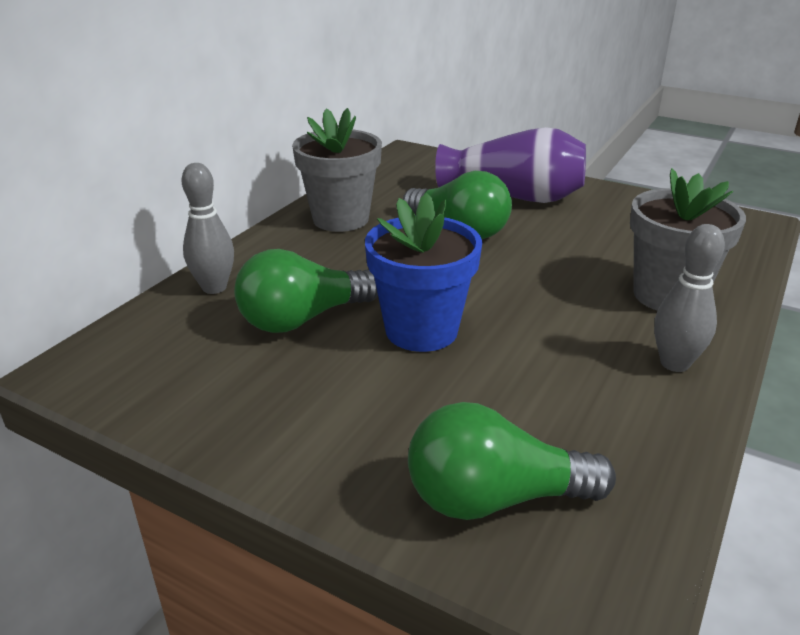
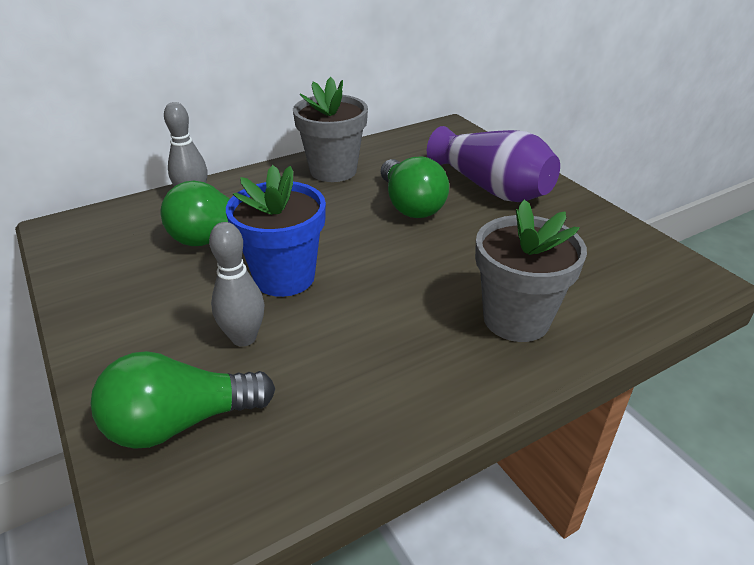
camera: 30 degrees right, 5 degrees up
green light bulb [408,402,616,520] -> green light bulb turned 45 degrees counterclockwise [90,351,275,449]
grey bowling pin [654,224,725,372] -> grey bowling pin moved to [209,222,265,347]

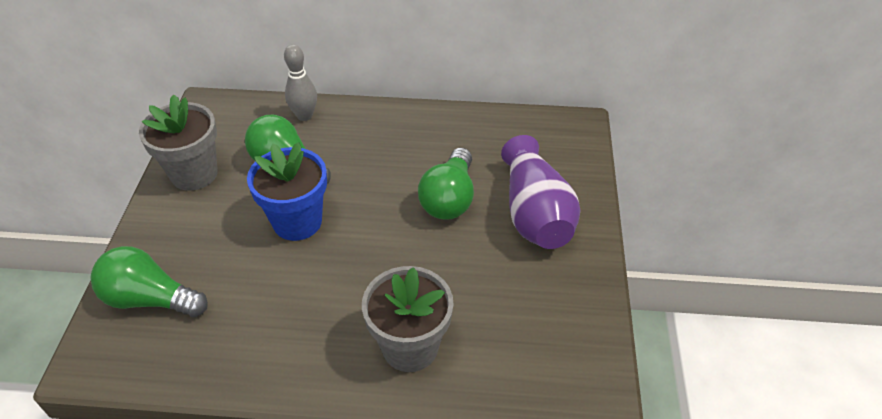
camera: 35 degrees right, 10 degrees up
grey bowling pin [209,222,265,347] -> none
grey flower pot [293,77,368,182] -> grey flower pot moved to [139,94,218,191]

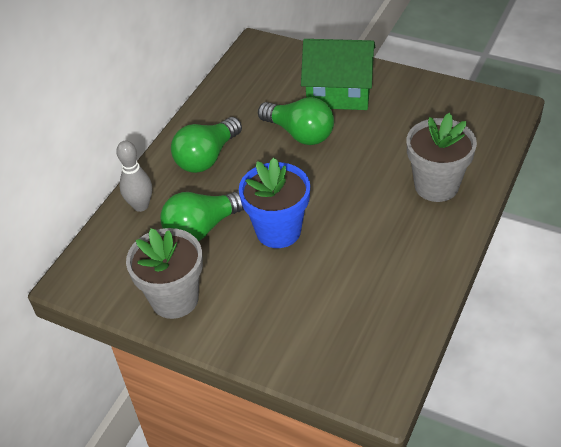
camera: 65 degrees left, 0 degrees up
green light bulb [91,246,208,317] -> green light bulb moved to [171,117,242,173]
purple vase [501,135,580,249] -> green house [301,39,375,110]

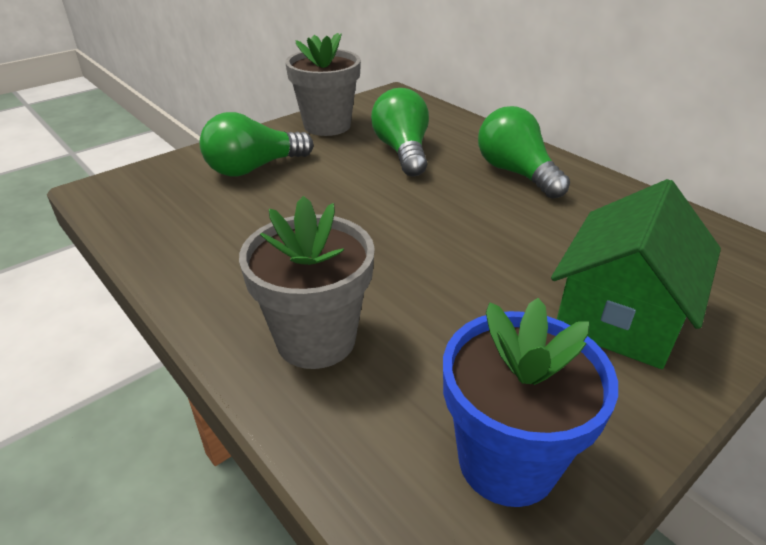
camera: 110 degrees right, 10 degrees down
grey bowling pin [116,141,152,212] -> none
blue flower pot [239,158,310,248] -> blue flower pot moved to [443,298,618,507]
green light bulb [258,97,334,145] -> green light bulb moved to [200,112,314,176]

